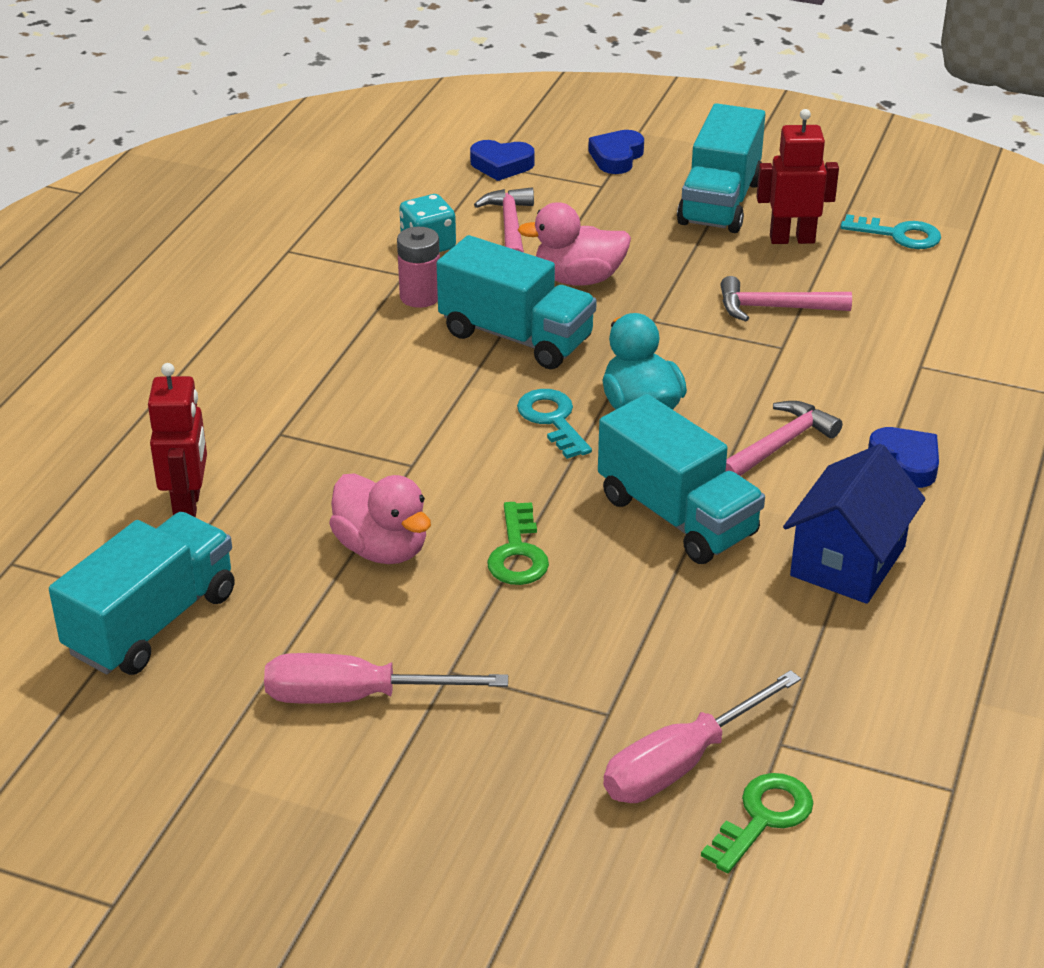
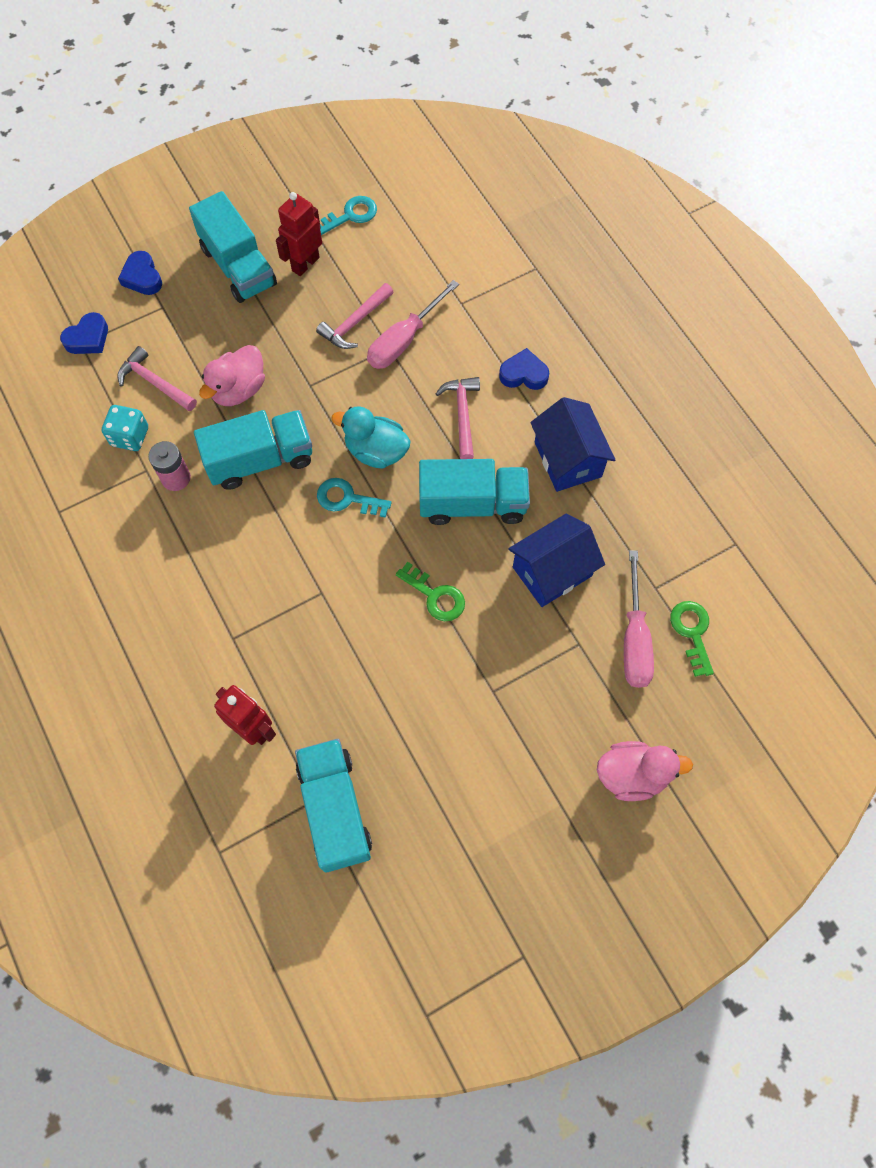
camera: 50 degrees left, 30 degrees up
pink screwdriver [264,653,508,704] -> pink screwdriver moved to [367,280,459,369]
pink duck [329,473,431,564] -> pink duck moved to [597,741,693,801]
none -> blue house [508,513,605,607]

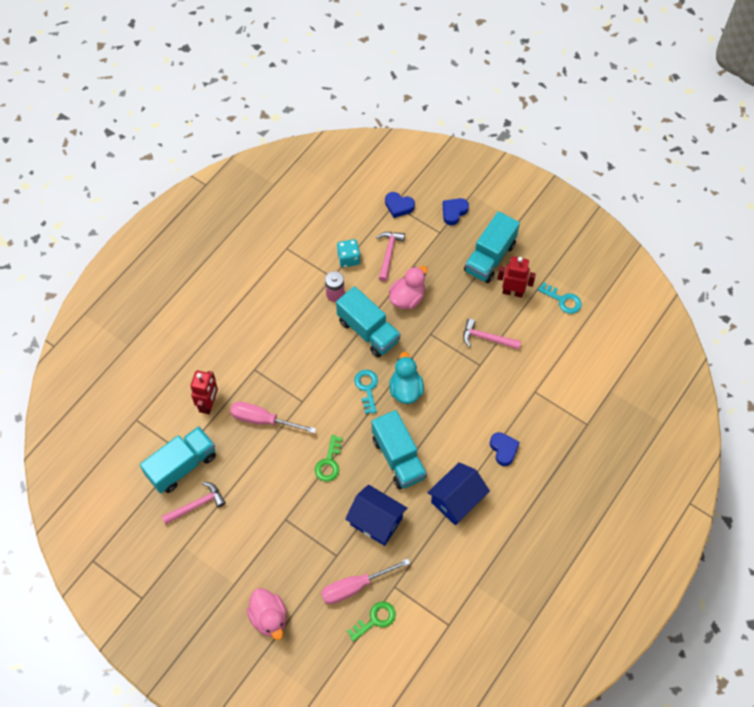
camera: 65 degrees right, 5 degrees down
pink duck [199,345,265,406] -> pink duck turned 120 degrees clockwise [389,266,428,309]
pink screwdriver [367,280,459,369] -> pink screwdriver moved to [230,402,316,434]
pink hammer [436,377,480,459] -> pink hammer moved to [162,482,226,525]

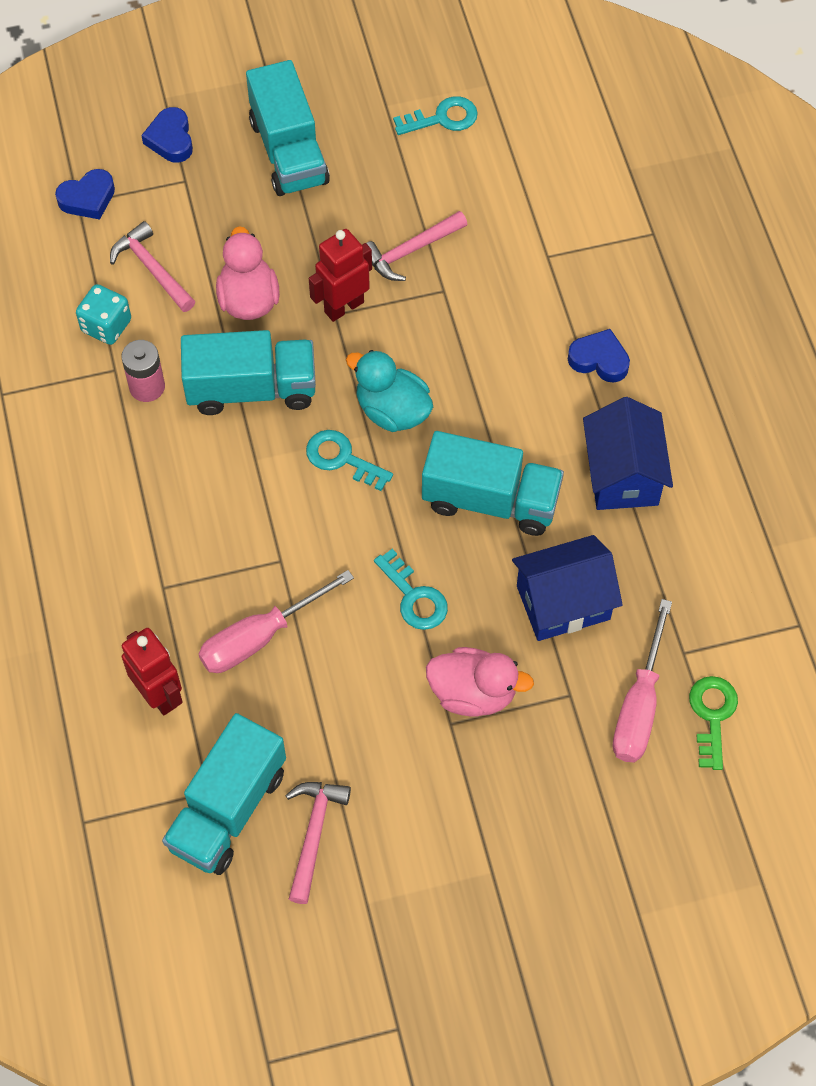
camera: 50 degrees left, 0 degrees up
turquoise truck [140,426,216,494] -> turquoise truck turned 150 degrees counterclockwise [162,713,286,875]
pink duck [247,588,287,640] -> pink duck moved to [426,647,534,717]
green key [315,435,343,482] -> turquoise key [374,549,448,630]
red robot [497,256,536,298] -> red robot moved to [309,229,372,322]

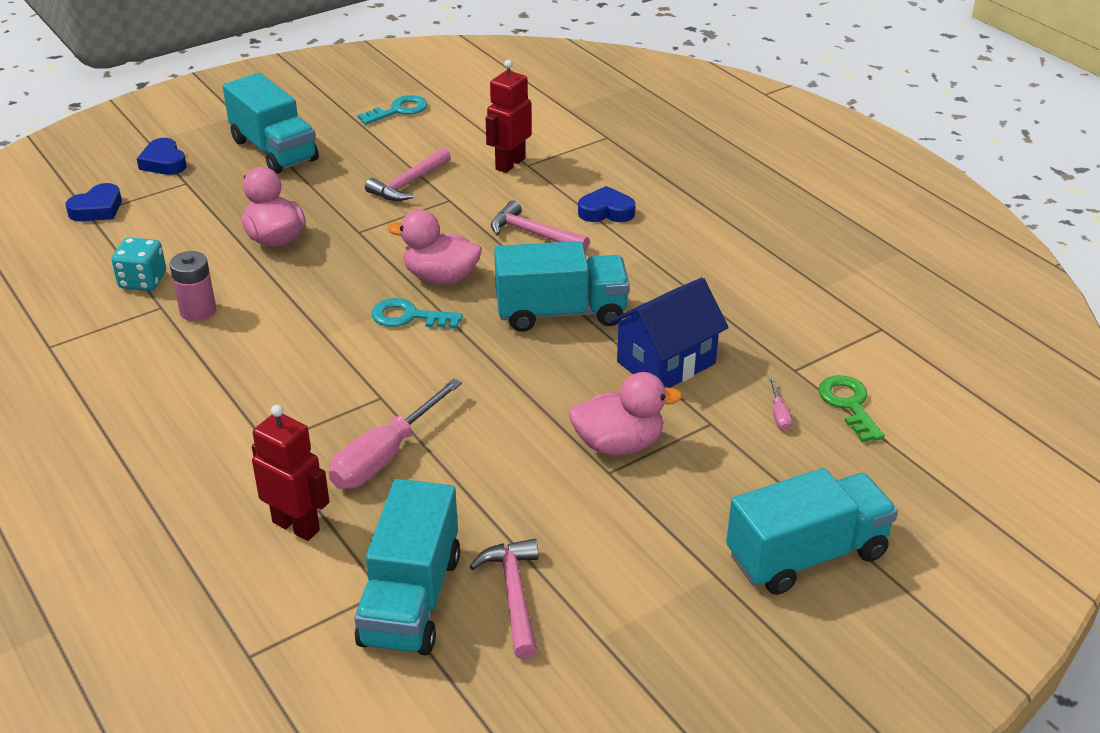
camera: 20 degrees left, 25 degrees down
pink hammer [110,221,195,312] -> pink hammer moved to [491,200,590,251]
turquoise truck [181,330,316,415] -> turquoise truck moved to [726,468,898,595]
red robot [309,229,372,322] -> red robot moved to [486,60,532,173]
turquoise duck [346,350,433,432] -> pink duck [388,210,482,285]
turquoise key [374,549,448,630] -> none
blue house [583,397,673,510] -> none
pink screwdriver [613,599,672,762] -> pink screwdriver [769,377,792,431], size x0.43

